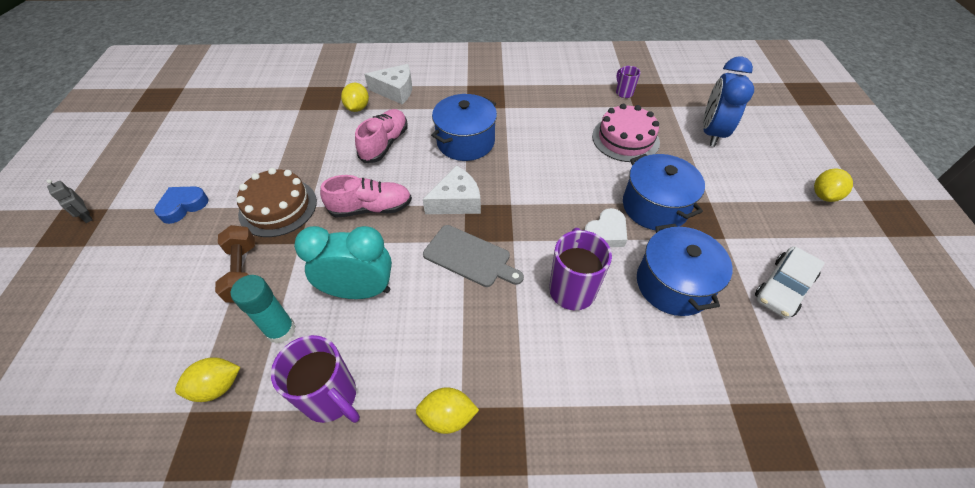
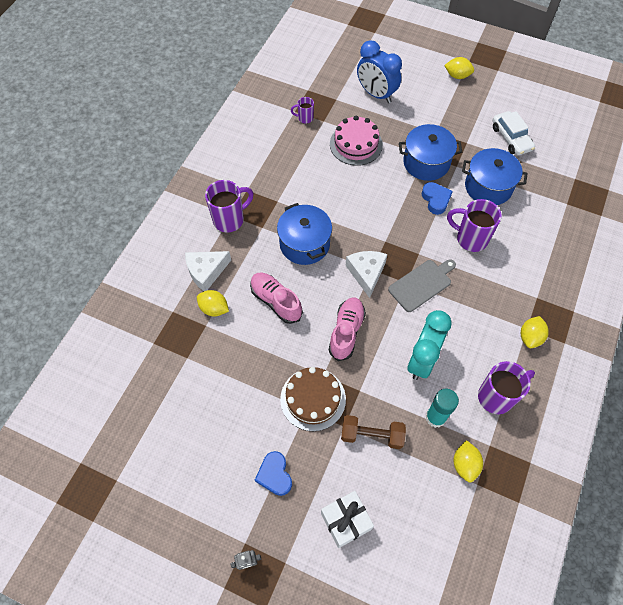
camera: 65 degrees left, 10 degrees up
white cheese [365,64,412,104] -> white cheese turned 150 degrees counterclockwise [185,251,231,291]
white heart [584,208,627,247] -> blue heart [422,182,453,215]
yellow lemon [814,168,853,202] -> yellow lemon turned 45 degrees counterclockwise [444,57,474,79]
none -> purple mug [205,180,254,232]
none -> white gift [321,491,374,548]

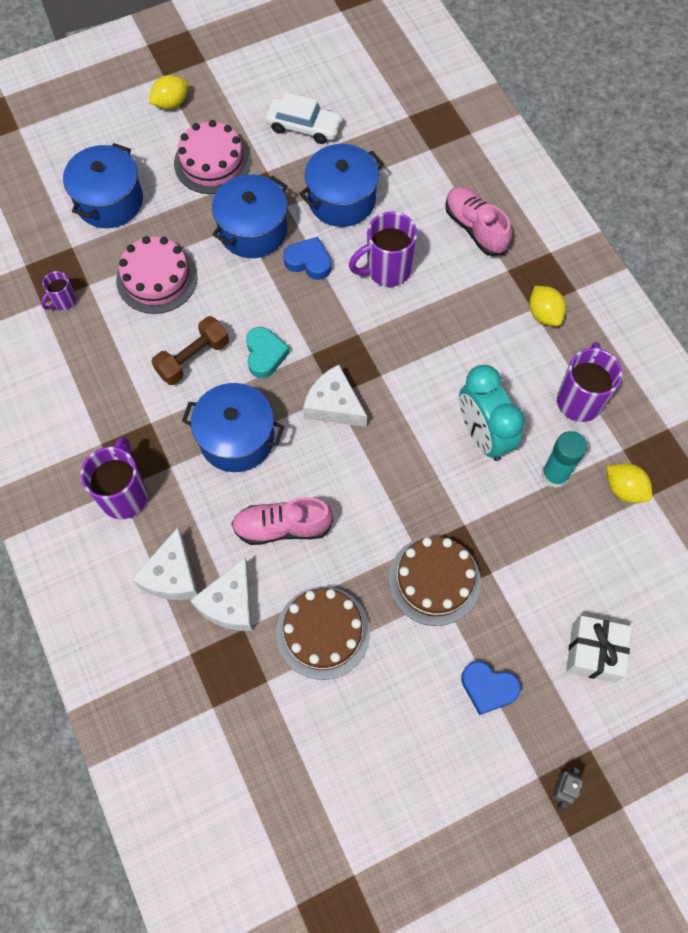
camera: 50 degrees left, 5 degrees up
yellow lemon [197,290,229,316] -> white cheese [190,557,252,631]
pink shoe [329,297,366,361] -> pink shoe moved to [445,187,511,256]
brown dumbbell [341,415,406,449] -> brown dumbbell moved to [151,316,229,385]
blue clock [357,40,402,103] -> blue pot [63,143,143,228]
grey cutting board [388,259,456,312] -> none
none -> pink cake [174,120,251,194]
none -> turquoise heart [246,327,290,378]
none -> brown cake [276,586,370,680]

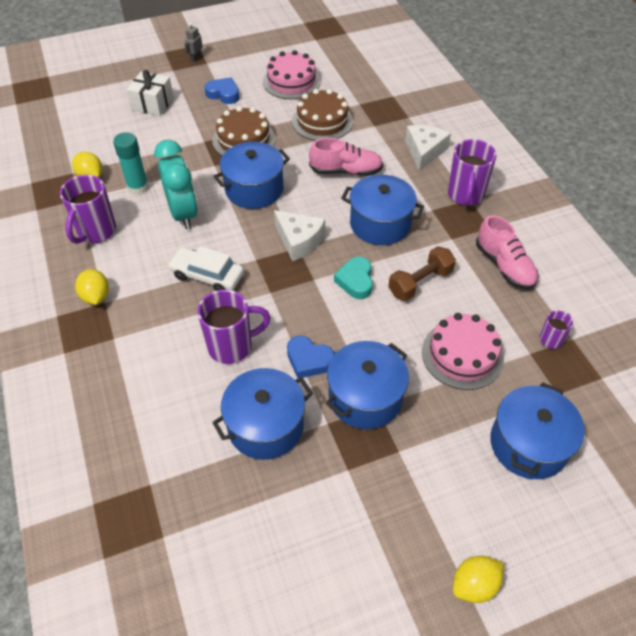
camera: 175 degrees left, 15 degrees down
pink cake [174,120,251,194] -> pink cake moved to [263,50,321,99]
white cheese [190,557,252,631] -> none
white car [265,92,343,144] -> white car moved to [168,246,244,291]
pink shoe [445,187,511,256] -> pink shoe moved to [476,215,539,290]
none -> blue pot [214,142,290,209]

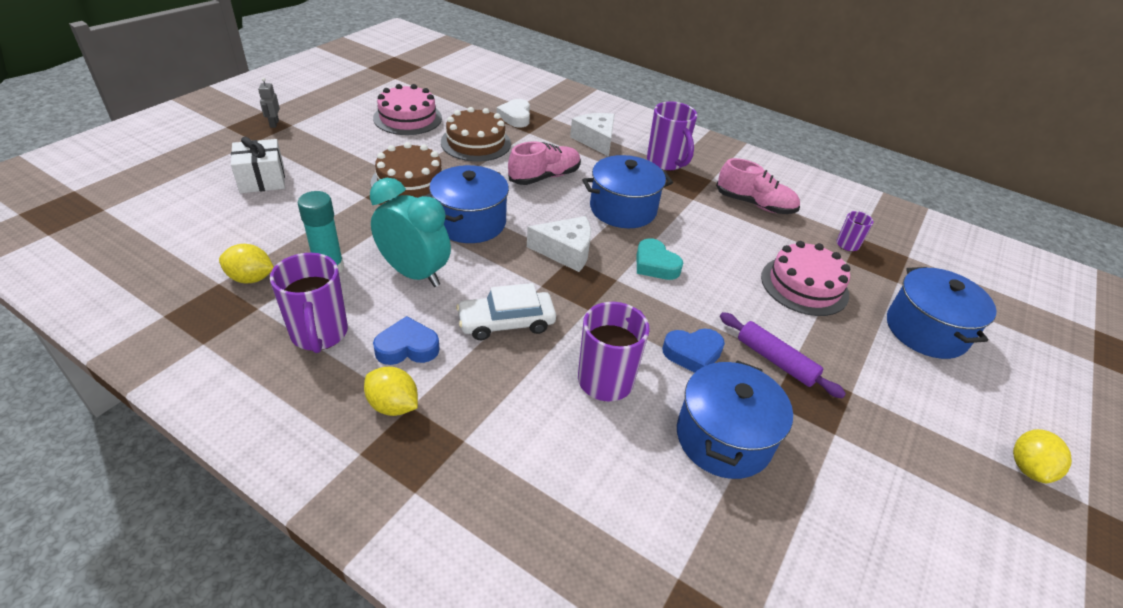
camera: 40 degrees left, 10 degrees down
blue heart [204,77,239,104] -> blue heart moved to [373,316,440,365]
blue pot [326,341,409,429] -> purple rolling pin [720,312,846,399]
brown dumbbell [388,246,456,301] -> none
none -> white heart [497,99,530,128]

